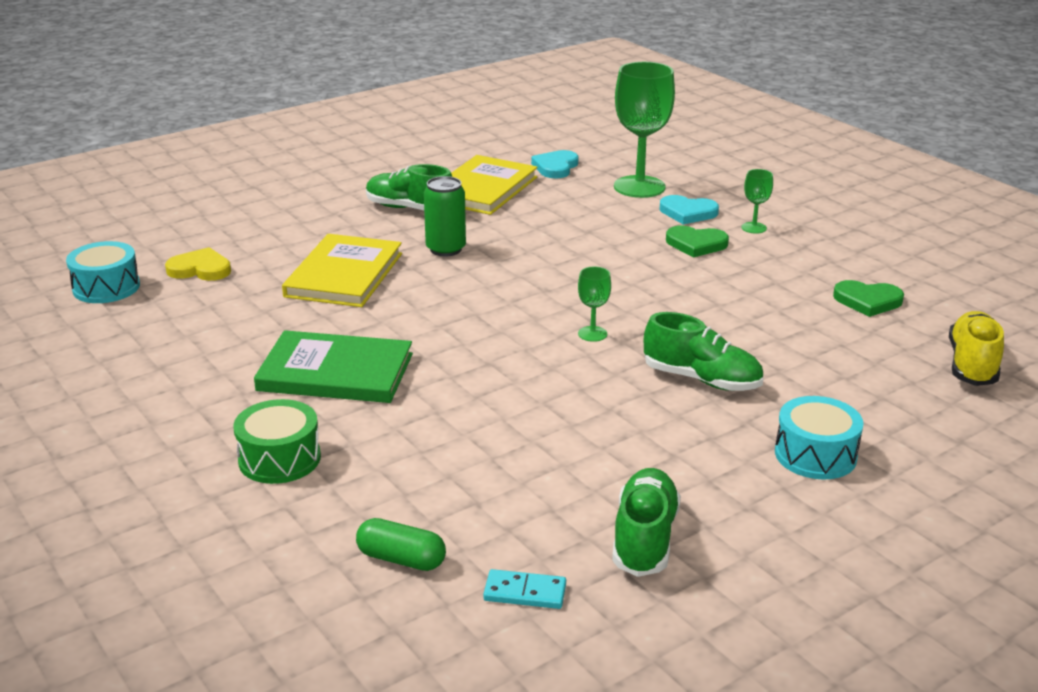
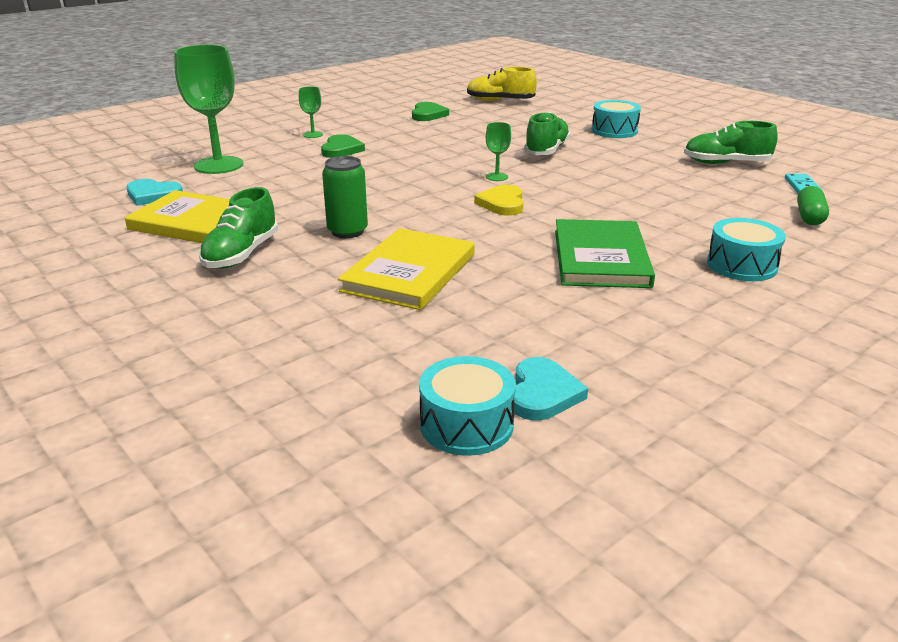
camera: 95 degrees left, 0 degrees up
yellow heart [165,247,231,281] -> yellow heart moved to [474,185,523,216]
green drum [233,399,321,484] -> turquoise drum [707,218,786,281]
yellow book [282,234,402,307] -> yellow book turned 75 degrees counterclockwise [338,228,475,310]
turquoise heart [660,195,719,224] -> turquoise heart moved to [511,357,588,420]

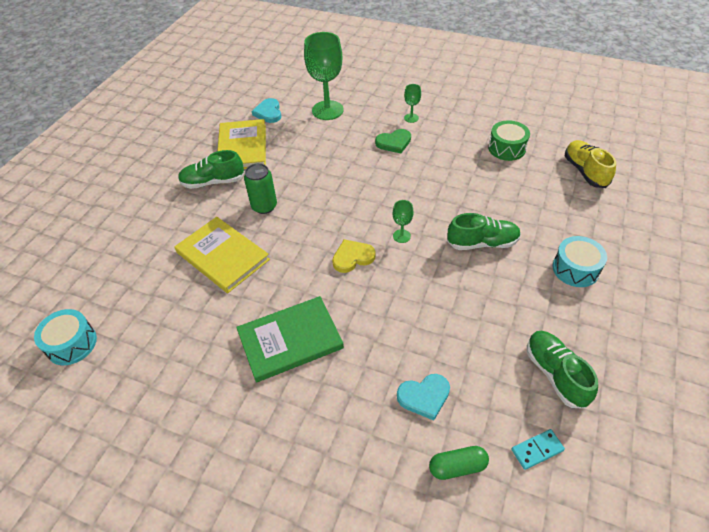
camera: 65 degrees right, 20 degrees up
yellow book [338,228,475,310] -> yellow book turned 45 degrees clockwise [174,217,270,293]
green heart [412,102,449,121] -> green drum [488,120,530,161]
turquoise heart [511,357,588,420] -> turquoise heart moved to [397,374,450,420]
turquoise drum [707,218,786,281] -> none

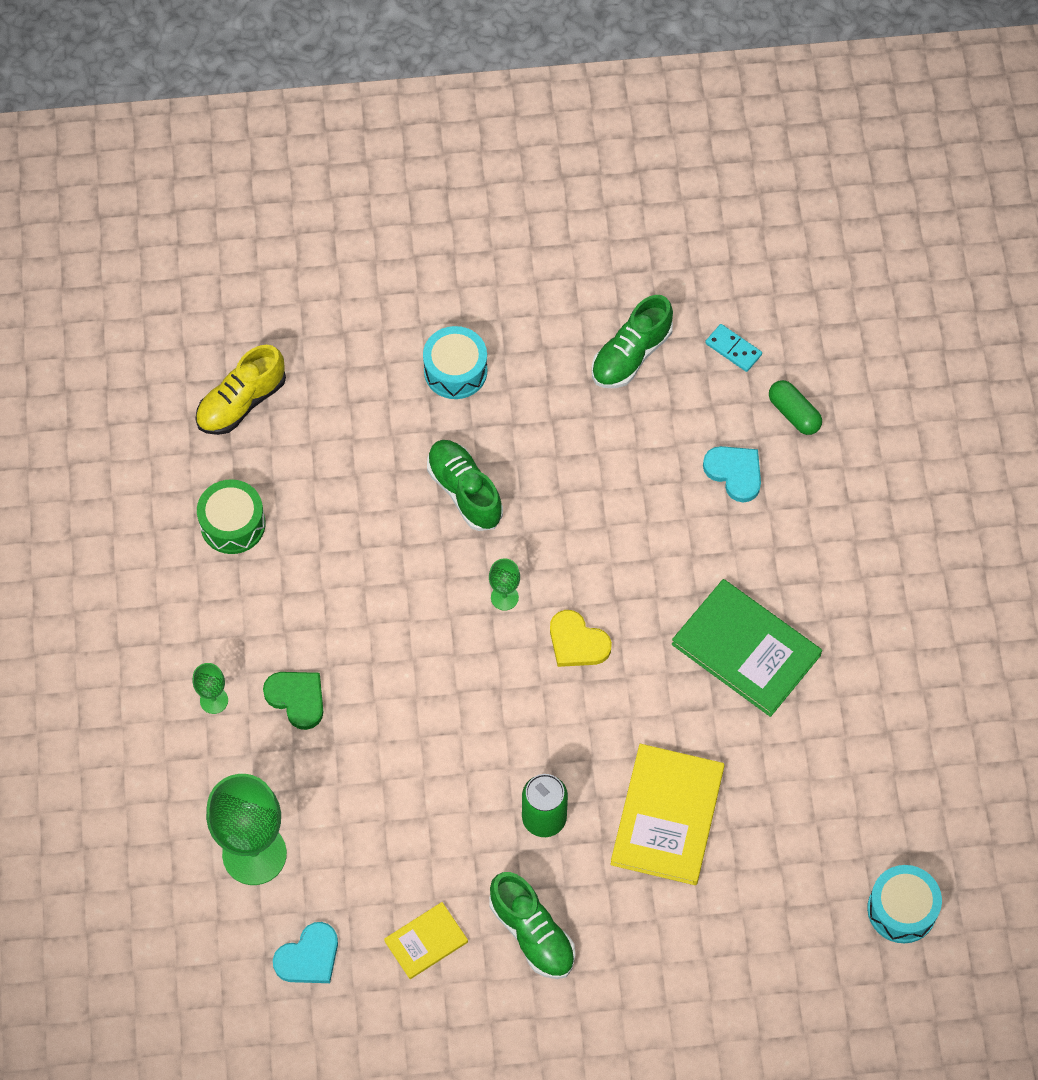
camera: 120 degrees left, 15 degrees up
yellow book [217,119,266,169] -> yellow book [384,902,468,979], size x0.53

